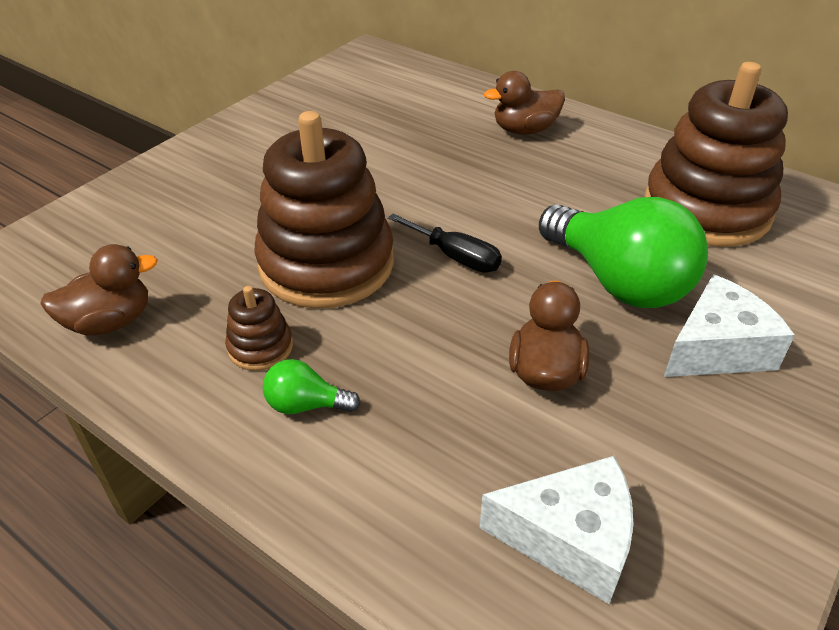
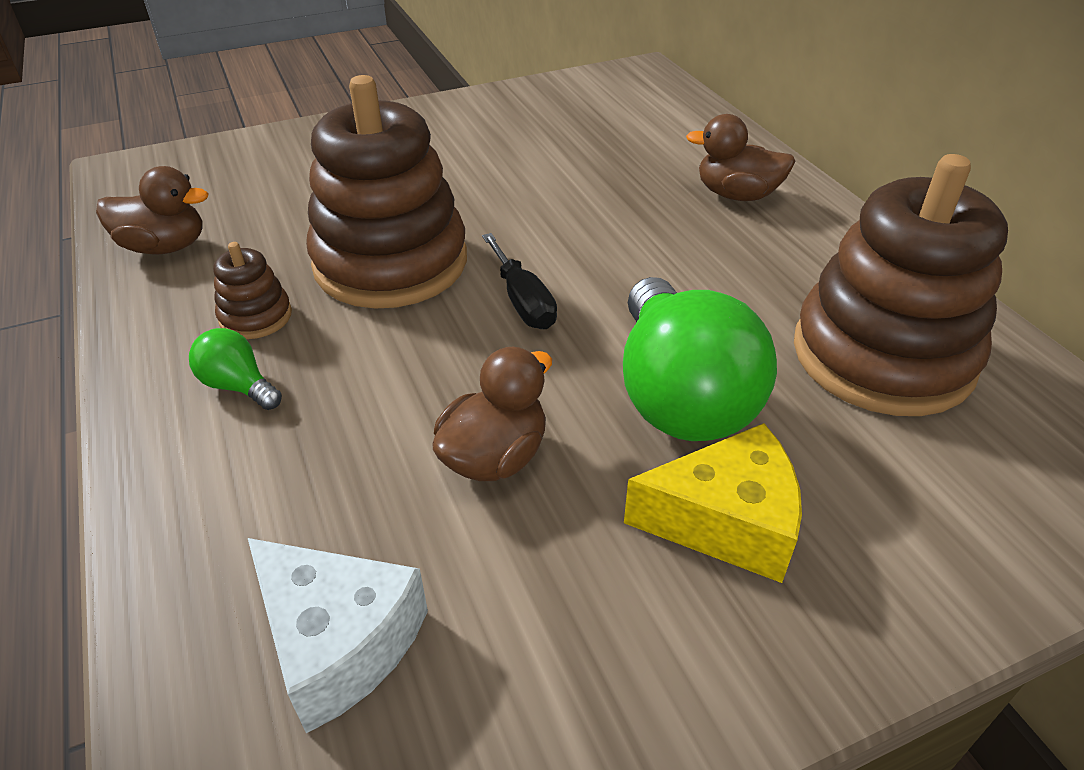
camera: 30 degrees right, 0 degrees up
white cheese [664,274,795,377] -> yellow cheese [624,423,802,583]

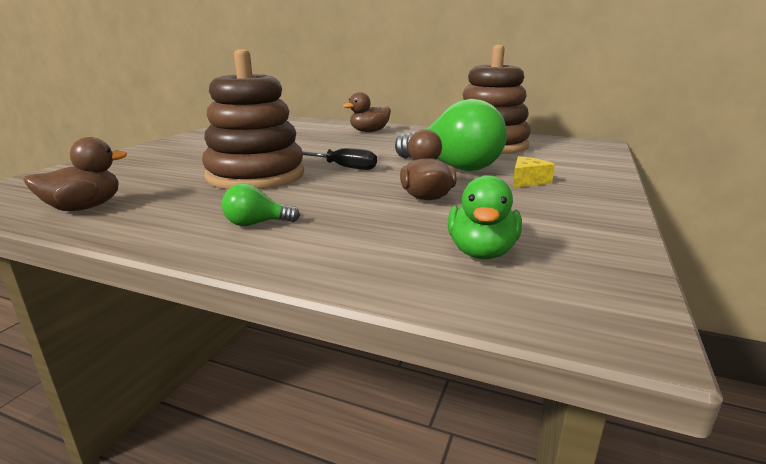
camera: 45 degrees left, 20 degrees down
brown stacking toy [213,242,292,339] -> none
white cheese [248,538,428,733] -> green duck [448,175,522,259]
yellow cheese [624,423,802,583] -> yellow cheese [513,156,555,188], size x0.61

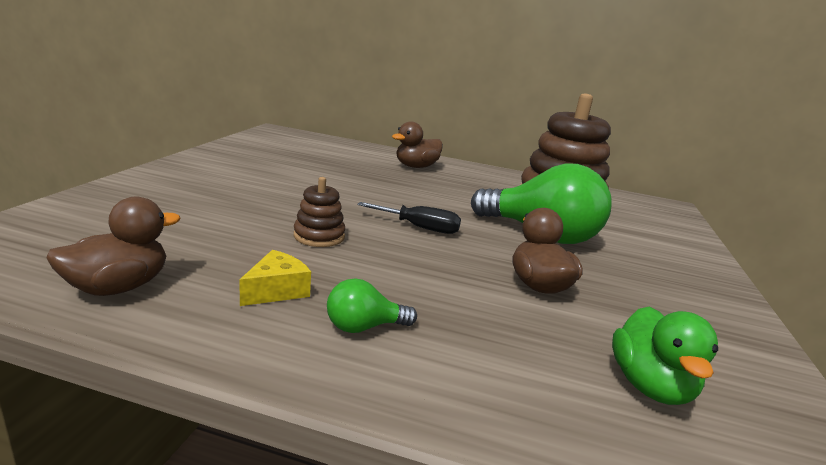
camera: 10 degrees left, 0 degrees up
brown stacking toy [202,49,304,189] -> brown stacking toy [294,177,345,247], size x0.43
yellow cheese [513,156,555,188] -> yellow cheese moved to [239,250,311,306]

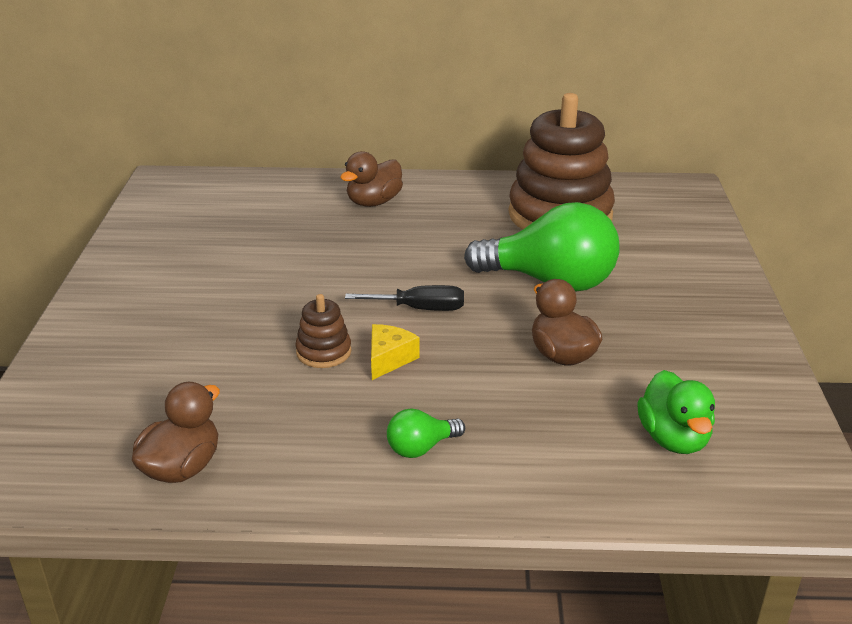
camera: 10 degrees left, 10 degrees up
yellow cheese [239,250,311,306] -> yellow cheese moved to [371,324,420,380]

